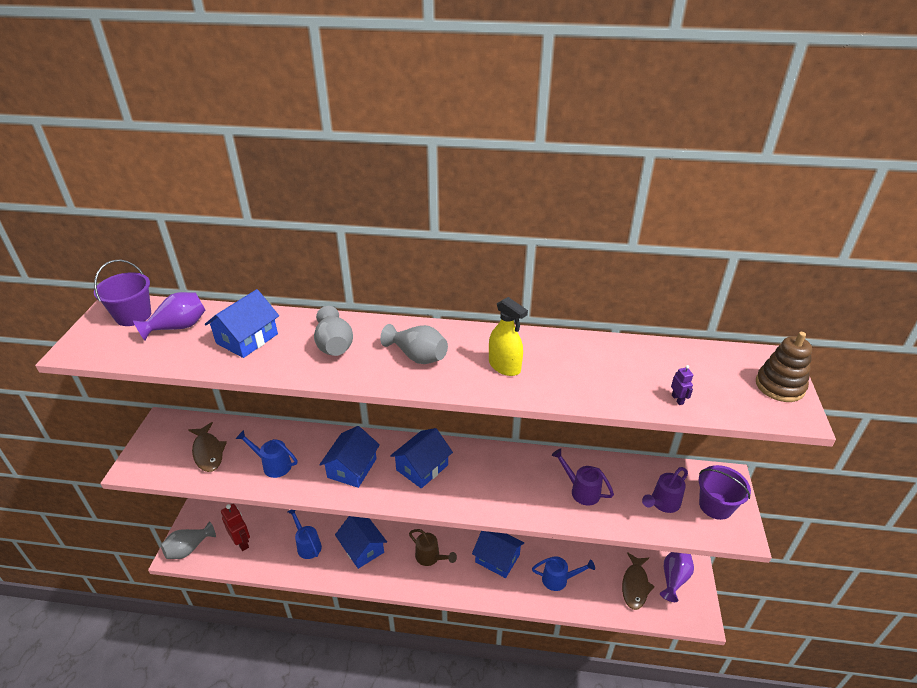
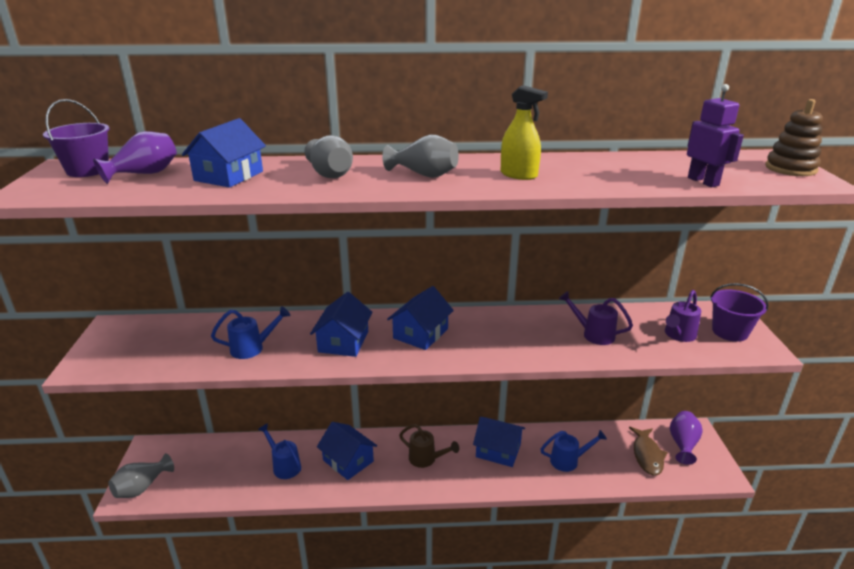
camera: 10 degrees left, 10 degrees down
brown fish [188,422,227,472] -> none
red robot [221,504,250,551] -> none
blue watering can [236,430,297,478] -> blue watering can turned 150 degrees clockwise [211,306,291,359]
purple robot [671,365,693,405] -> purple robot [687,84,744,187], size x2.02

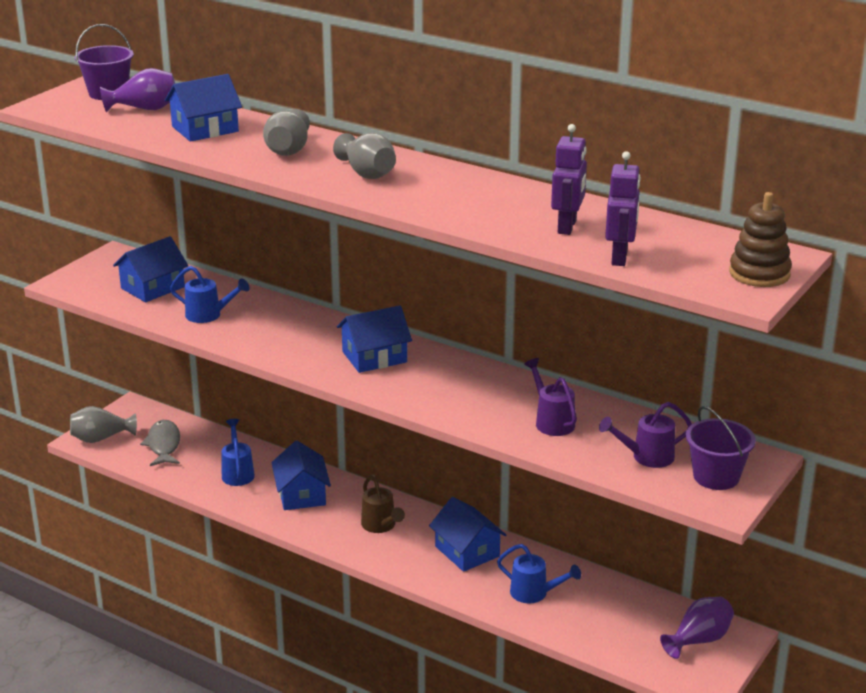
camera: 35 degrees right, 0 degrees up
blue house [310,292,373,357] -> blue house moved to [113,236,188,302]
yellow spray bottle [501,85,548,180] -> none
brown fish [629,427,668,476] -> none
none -> grey fish [140,420,180,466]
none -> purple robot [551,124,587,235]

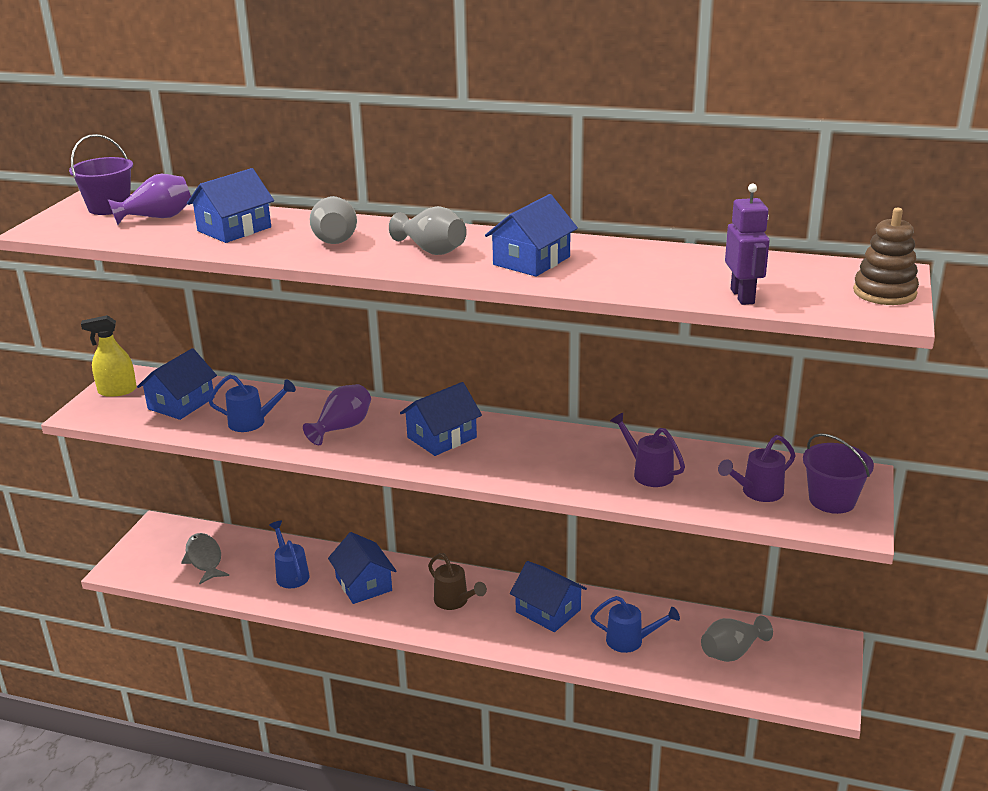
camera: 15 degrees left, 0 degrees up
grey vase [70,406,137,443] -> grey vase moved to [701,616,773,662]
purple robot [551,124,587,235] -> none
purple vase [660,597,734,659] -> purple vase moved to [303,384,371,445]
none -> yellow spray bottle [81,315,137,397]
none -> blue house [485,194,578,277]

